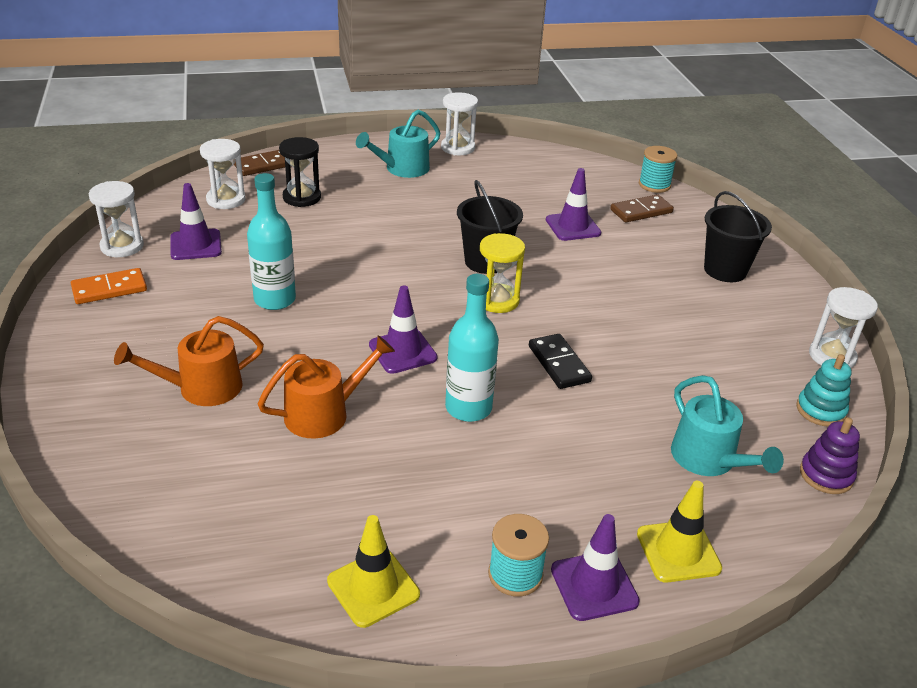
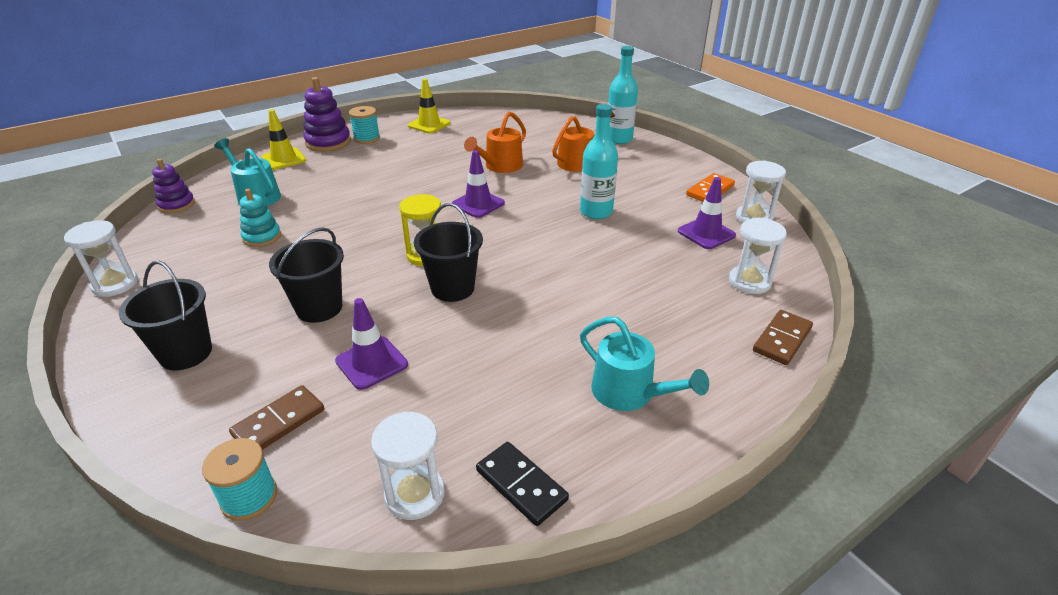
camera: 160 degrees right, 0 degrees up
black hourglass [279,137,321,207] -> none
turquoise watering can [356,110,440,178] -> turquoise watering can turned 105 degrees clockwise [580,317,709,411]
white hourglass [441,92,478,155] -> white hourglass moved to [371,412,445,520]
turquoise bottle [445,274,499,422] -> turquoise bottle moved to [608,46,638,144]
black domino [529,334,592,389] -> black domino moved to [476,442,569,526]
purple traffic cone [551,514,640,621] -> purple stacking toy [303,77,351,152]
turquoise stacking toy [796,354,852,427] -> turquoise stacking toy moved to [240,189,281,247]
none -> black bucket [269,227,344,323]

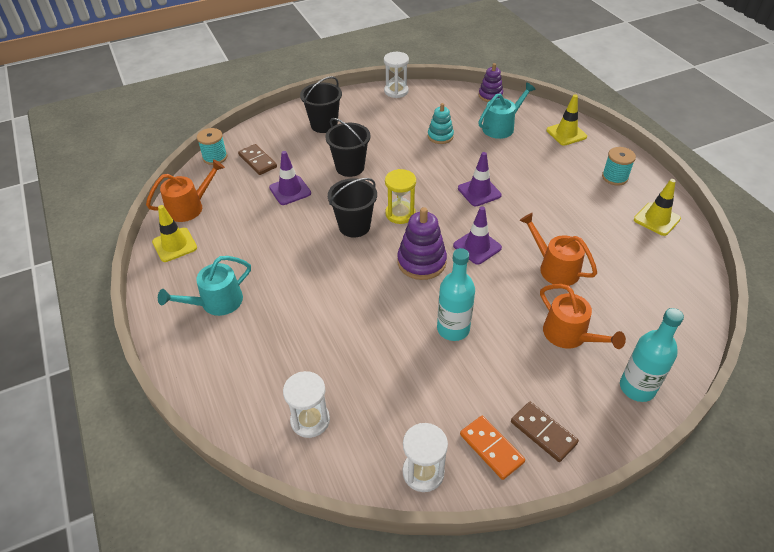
camera: 100 degrees right, 10 degrees up
purple stacking toy [303,77,351,152] -> purple stacking toy moved to [397,207,447,280]
white hourglass [371,412,445,520] -> orange watering can [146,159,225,222]
black domino [476,442,569,526] -> yellow traffic cone [152,205,197,262]
purple traffic cone [678,177,736,249] -> purple traffic cone moved to [458,152,502,206]
brown domino [753,310,813,365] -> brown domino moved to [511,402,579,462]

